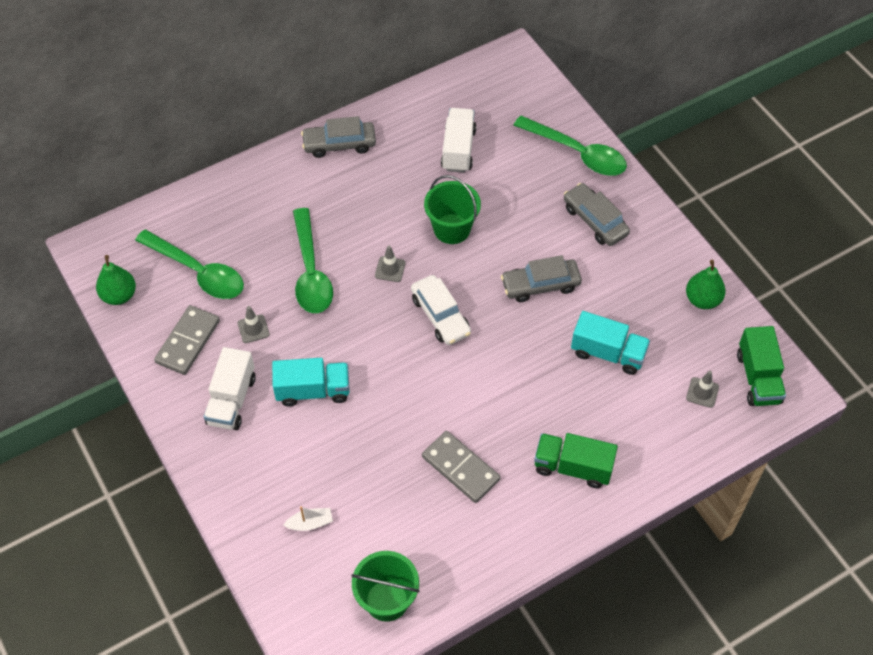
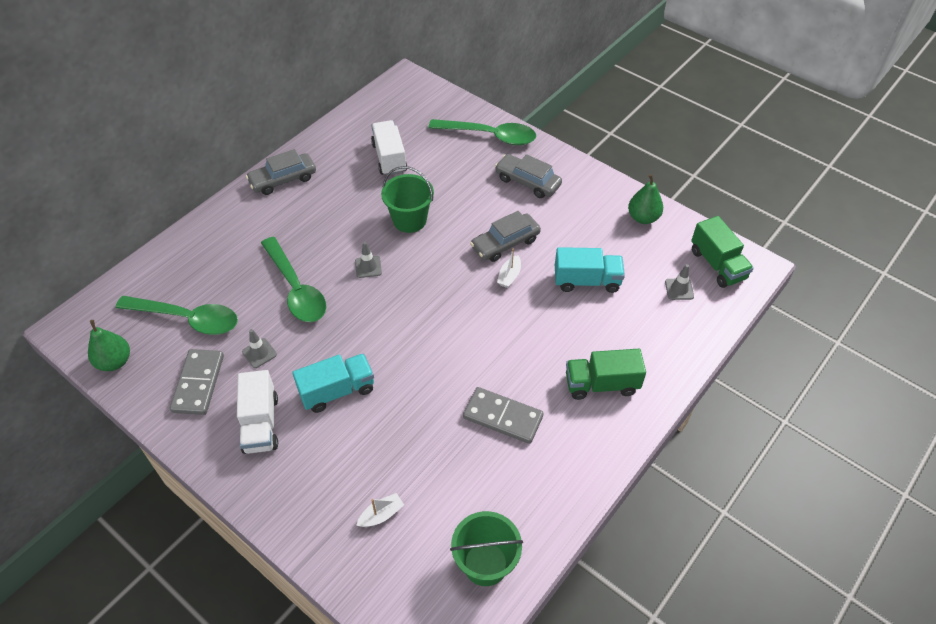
camera: 20 degrees left, 5 degrees down
white car [411,275,471,345] -> none
none -> white boat [497,249,521,288]

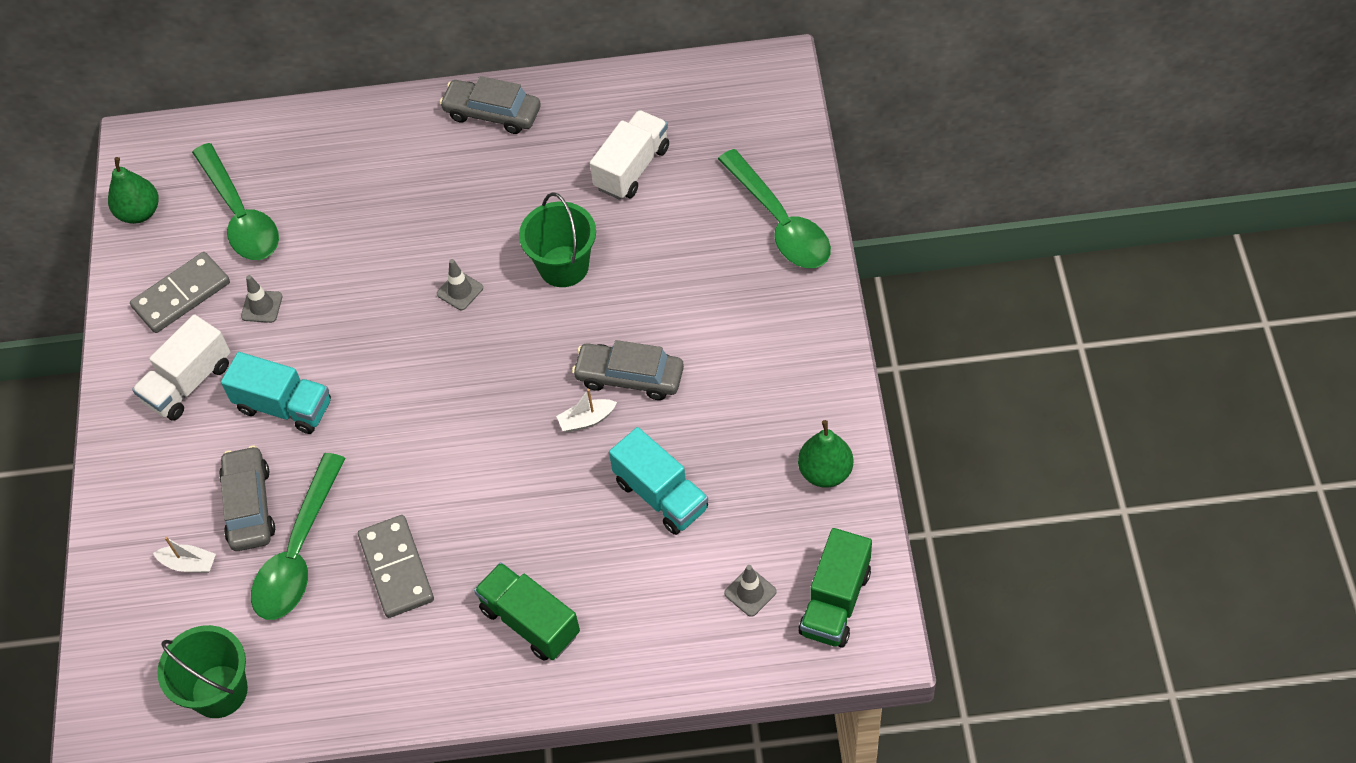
camera: 50 degrees right, 5 degrees up
green spoon [261,237,326,322] -> green spoon moved to [251,453,346,620]
grey car [495,154,562,198] -> grey car moved to [219,446,275,551]

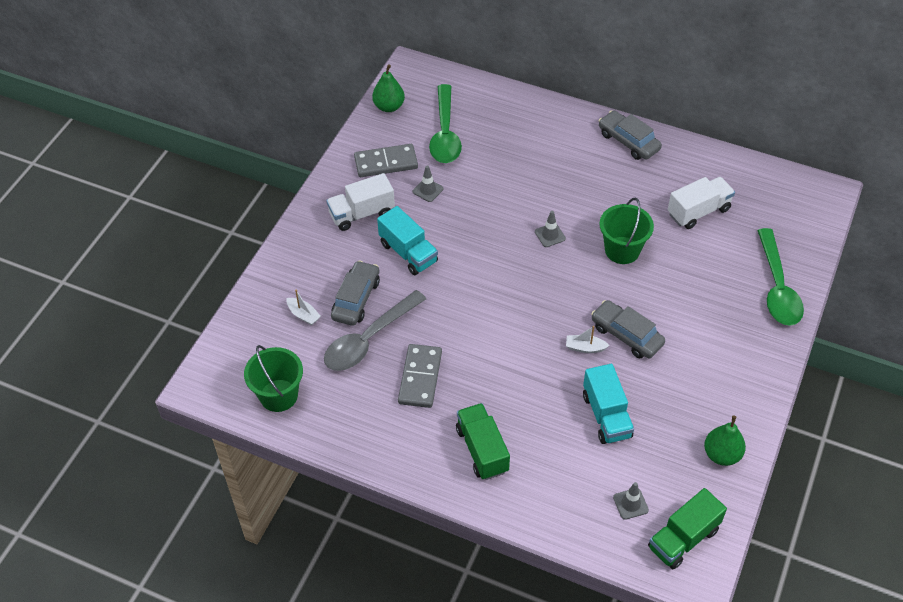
camera: 25 degrees right, 5 degrees down
green spoon [251,453,346,620] -> grey spoon [324,290,426,371]

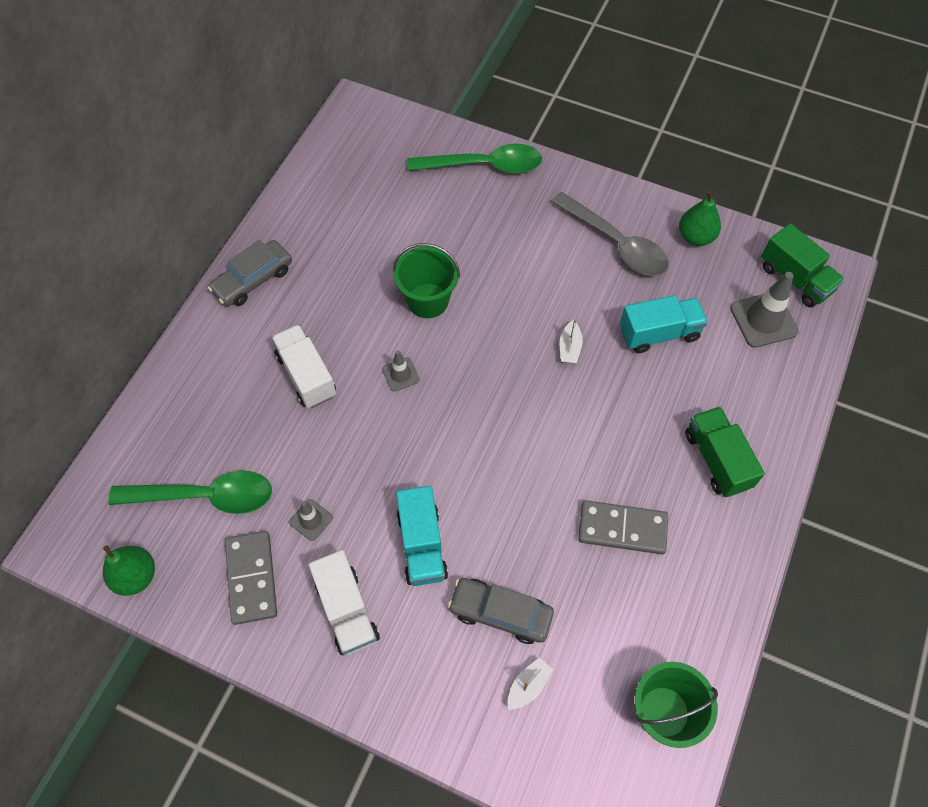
camera: 90 degrees left, 10 degrees up
grey spoon [324,290,426,371] -> grey spoon moved to [551,192,669,276]
turquoise truck [377,206,438,275] -> turquoise truck turned 120 degrees clockwise [396,486,448,586]
green truck [456,403,510,480] -> green truck turned 90 degrees clockwise [685,407,765,497]
grey car [591,300,665,359] -> none
grey traffic cone [613,482,649,520] -> grey traffic cone [730,272,799,348], size x1.80
white truck [668,177,735,229] -> white truck moved to [271,324,336,408]

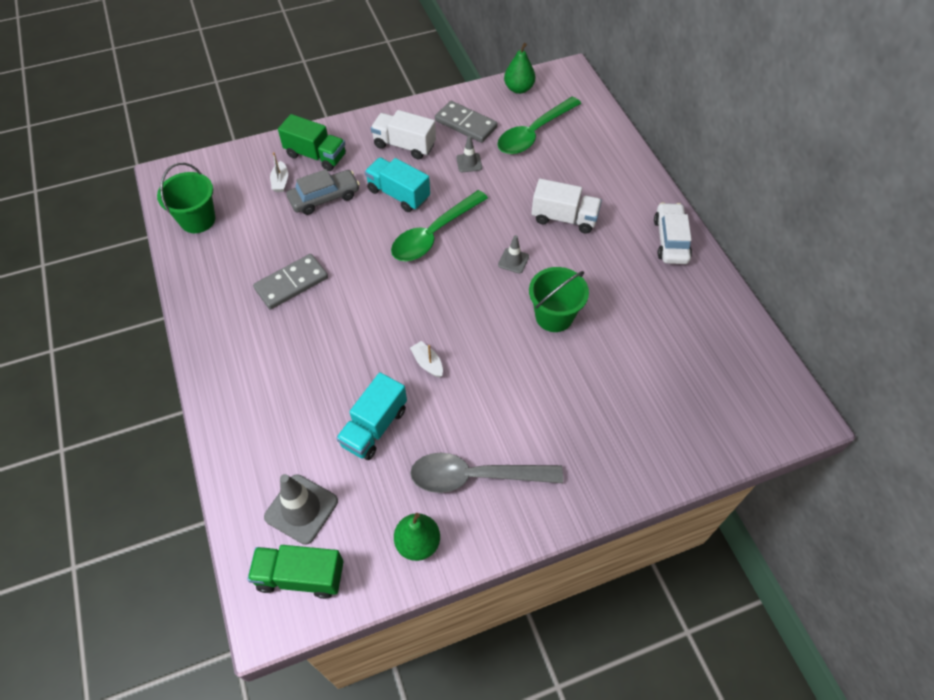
camera: 135 degrees right, 5 degrees down
grey car [208,240,292,306] -> white car [654,202,692,264]
green spoon [407,144,542,174] -> green spoon moved to [391,190,488,261]
green truck [685,407,765,497] -> green truck moved to [278,114,346,171]

